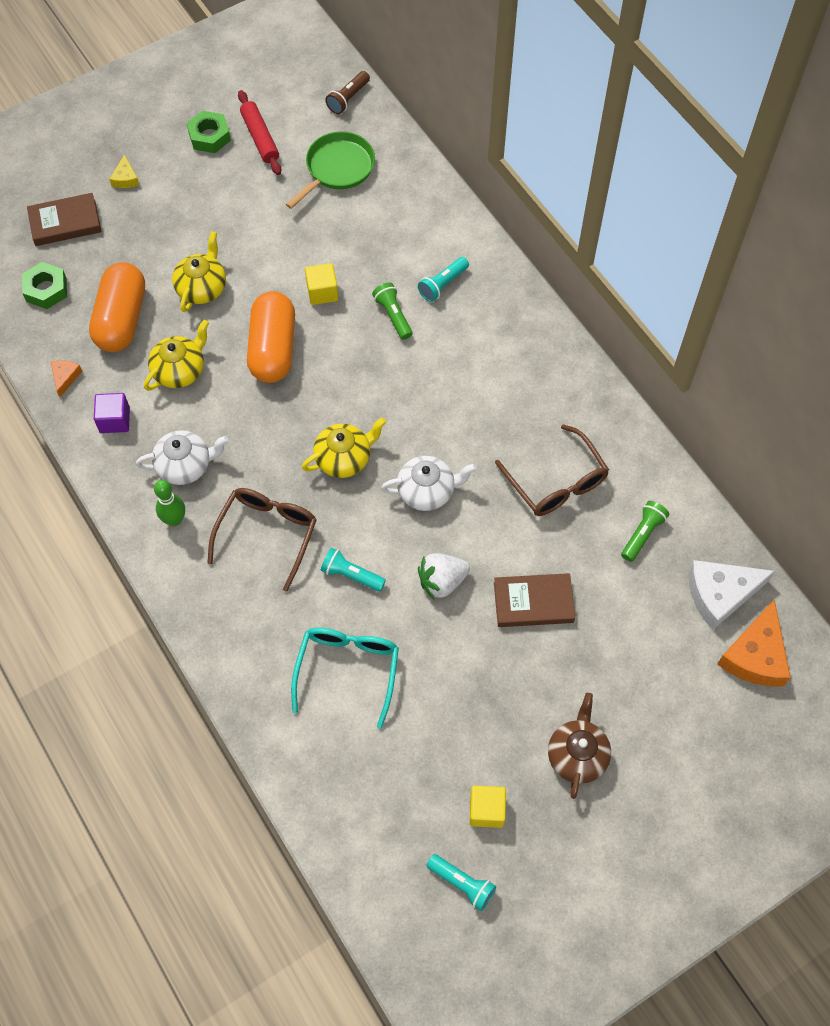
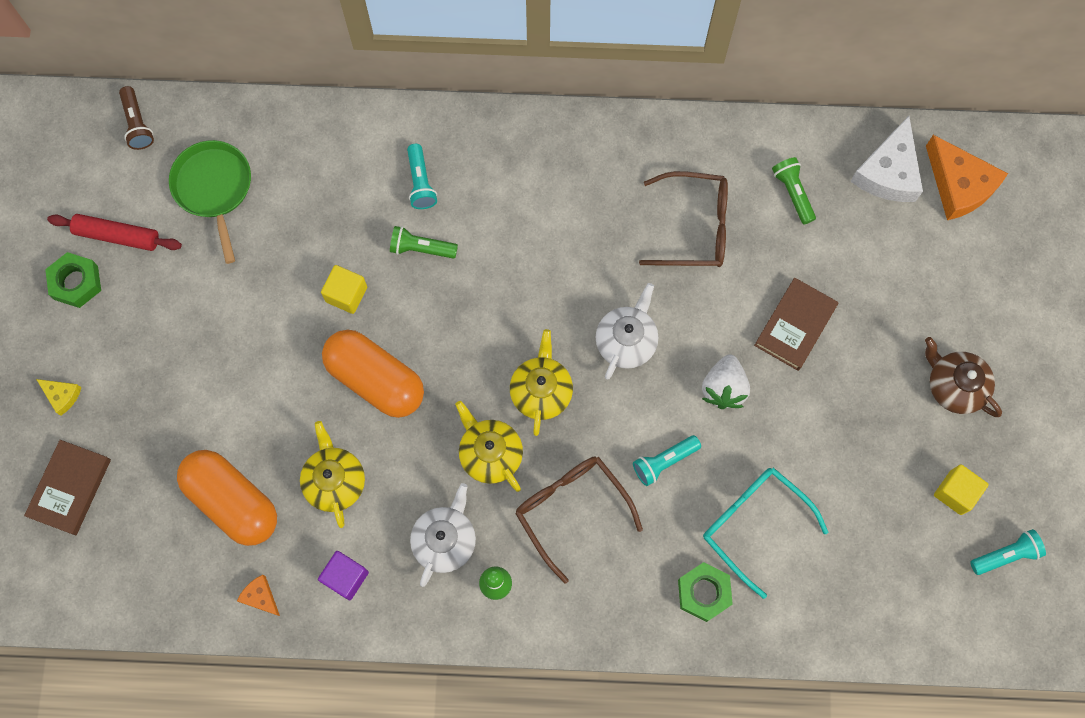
camera: 55 degrees left, 10 degrees up
green nut [22,262,67,309] -> green nut moved to [678,562,733,622]
yellow teapot [172,231,226,312] -> yellow teapot moved to [455,401,523,492]

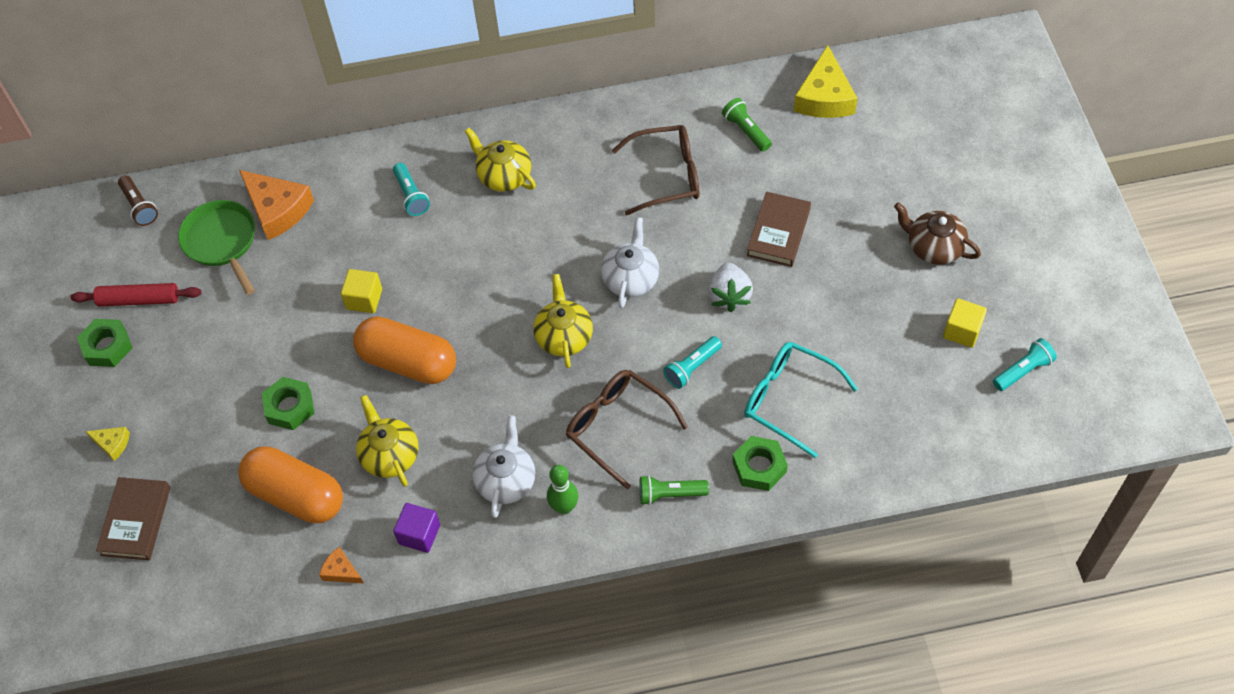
camera: 10 degrees left, 15 degrees down
green flashlight [390,226,458,259] -> green flashlight moved to [639,475,709,505]
yellow teapot [455,401,523,492] -> yellow teapot moved to [464,128,536,192]
white cheese [850,116,923,202] -> yellow cheese [794,45,858,118]
orange cheese [926,135,1008,220] -> orange cheese moved to [239,170,314,240]
none -> green nut [262,377,314,430]

